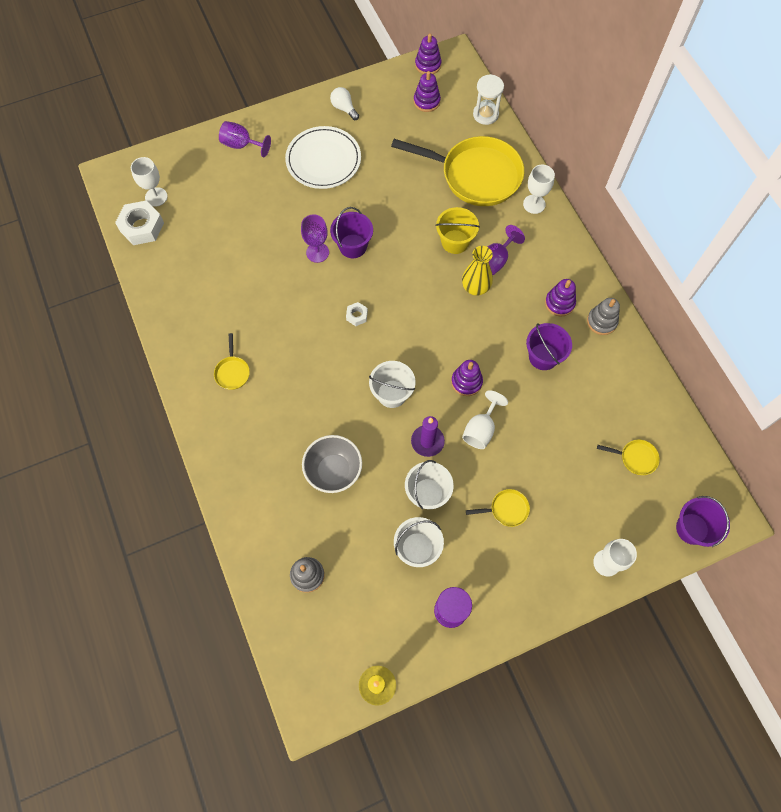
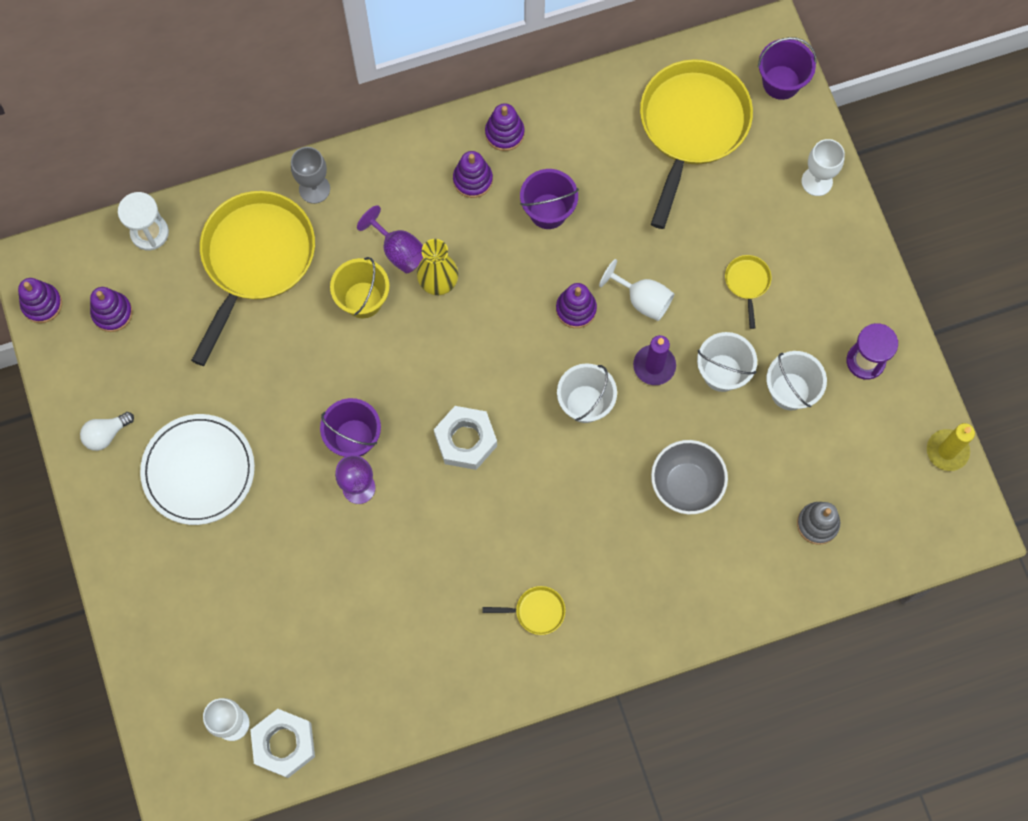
camera: 85 degrees left, 5 degrees up
purple goblet [219,121,271,157] -> none
white nut [346,302,368,326] -> white nut [434,406,497,470], size x1.99
white goblet [523,165,555,214] -> grey goblet [291,147,330,204]
grey stacking toy [587,298,620,335] -> purple stacking toy [485,103,525,151]
yellow pan [597,440,660,475] -> yellow pan [640,59,753,229], size x2.48

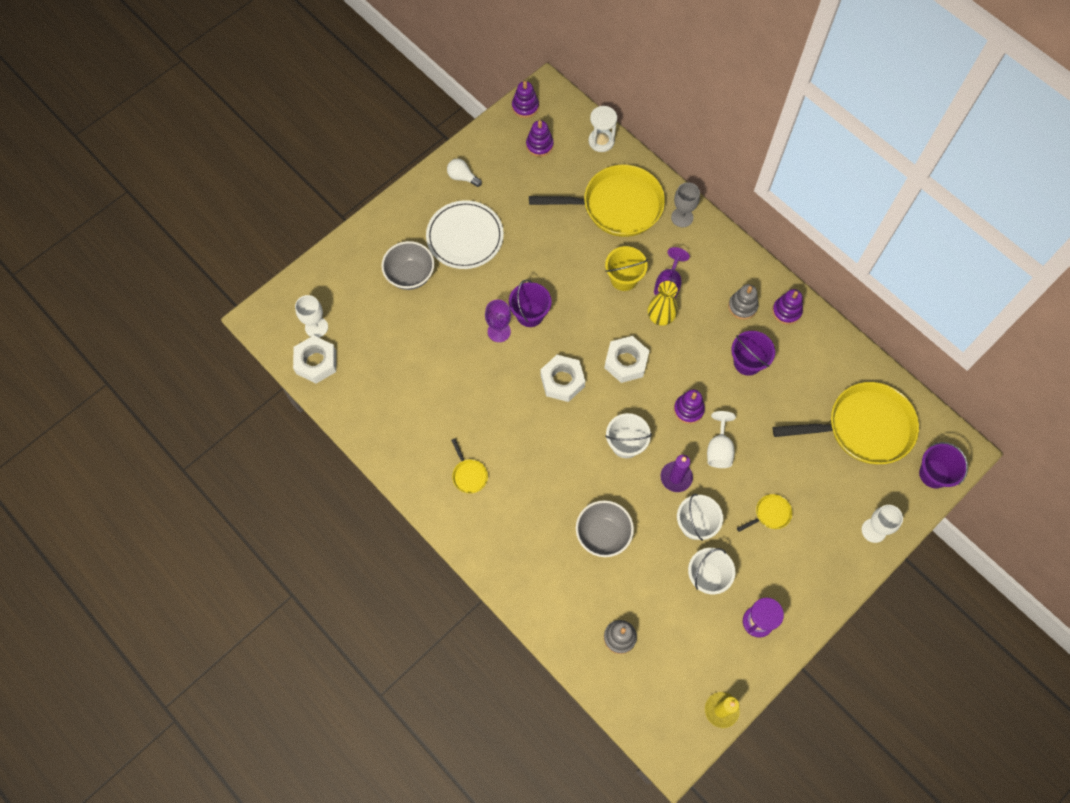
camera: 65 degrees right, 5 degrees down
purple stacking toy [453,151,493,198] -> grey stacking toy [728,284,758,320]
none -> grey bowl [381,241,434,290]
none -> white nut [604,336,649,383]

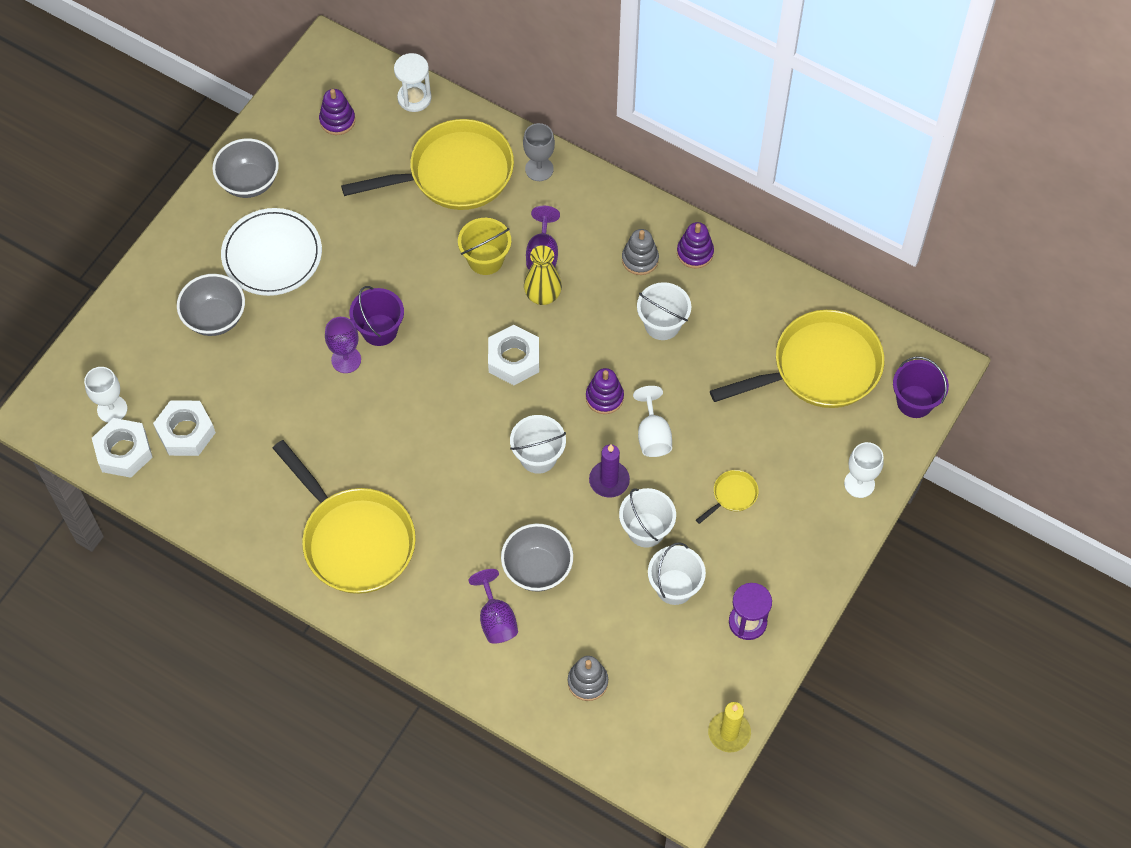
camera: 15 degrees left, 5 degrees down
white light bulb [447,159,482,187] -> grey bowl [212,138,279,198]
yellow pan [451,438,488,494] -> yellow pan [273,440,416,594], size x2.48
purple stacking toy [512,81,539,118] -> none
white nut [540,355,585,402] -> white nut moved to [153,400,216,456]
purple bucket [731,331,775,376] -> white bucket [637,282,691,340]
none -> purple goblet [468,569,518,644]

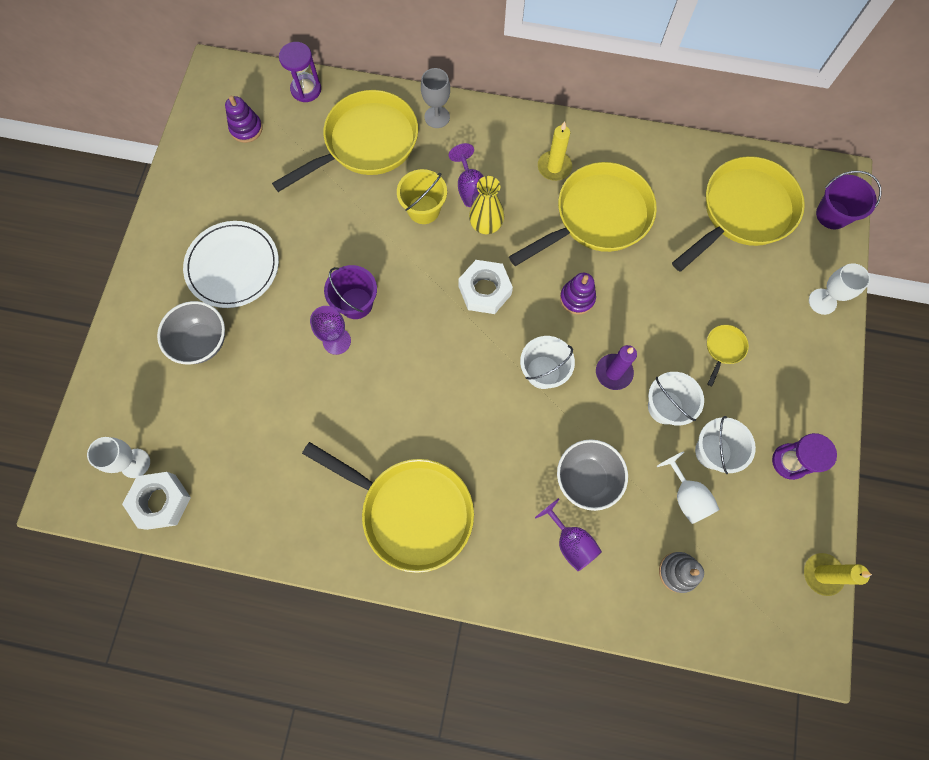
camera: 20 degrees left, 10 degrees up
white nut [153,400,216,456] -> none
grey bowl [212,138,279,198] -> none
white hourglass [394,53,432,112] -> purple hourglass [279,42,321,102]
grey stacking toy [622,229,659,275] -> yellow candle [538,121,572,181]
white goblet [633,386,672,457] -> white goblet moved to [657,451,720,524]
white bucket [637,282,691,340] -> yellow pan [509,162,657,266]
purple stacking toy [677,222,714,269] -> none

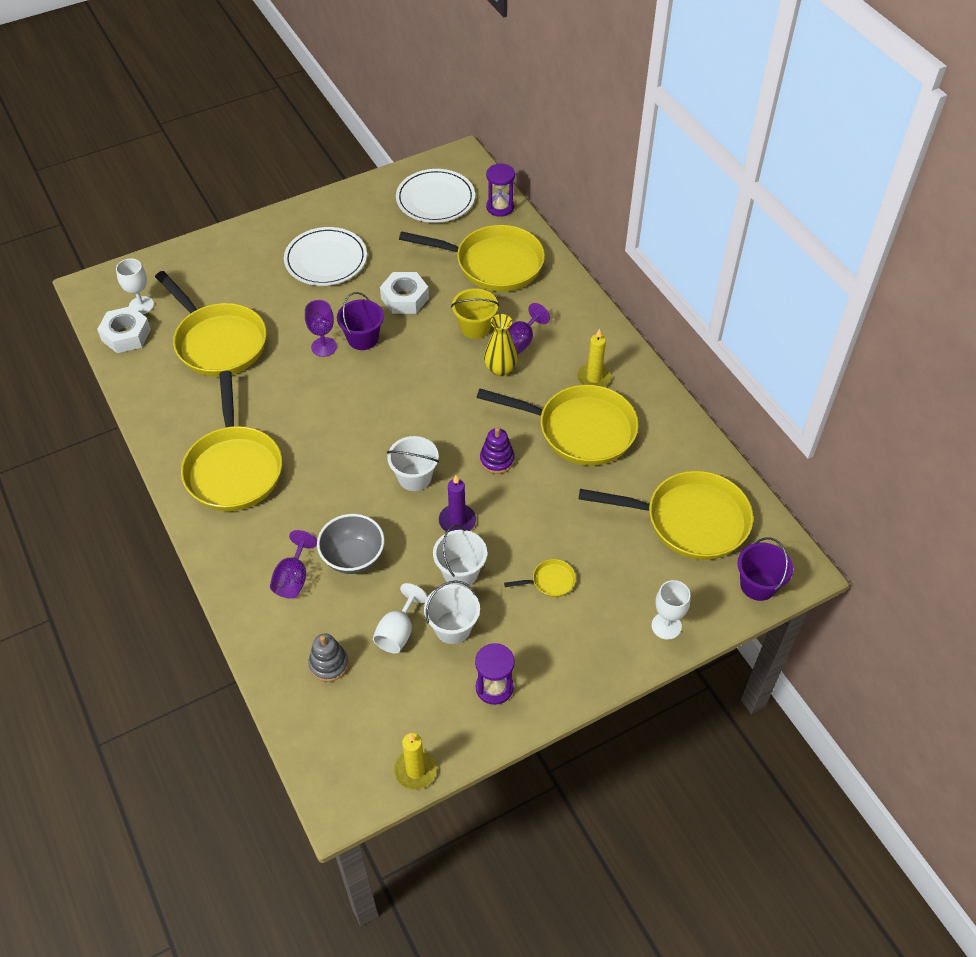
camera: 50 degrees right, 20 degrees down
grey bowl [157,301,225,364] -> none
purple stacking toy [225,96,263,143] -> white plate [396,169,475,223]
grey goblet [421,68,450,128] -> none
white nut [458,260,513,314] -> white nut moved to [380,272,429,314]
none -> yellow pan [155,271,267,377]

